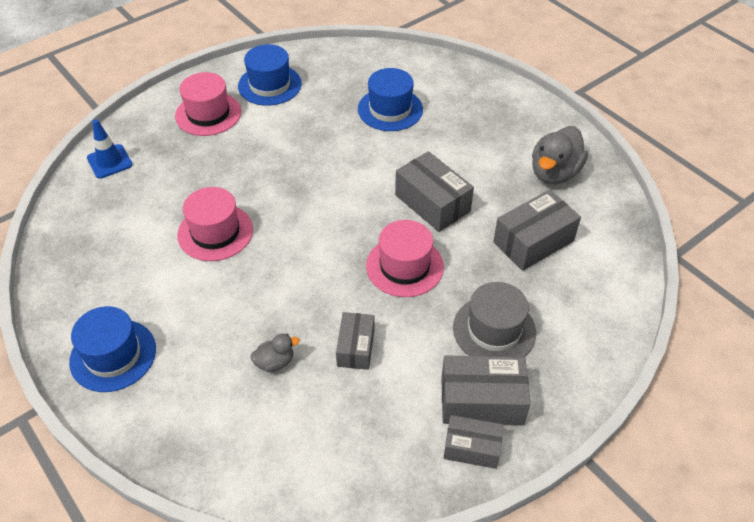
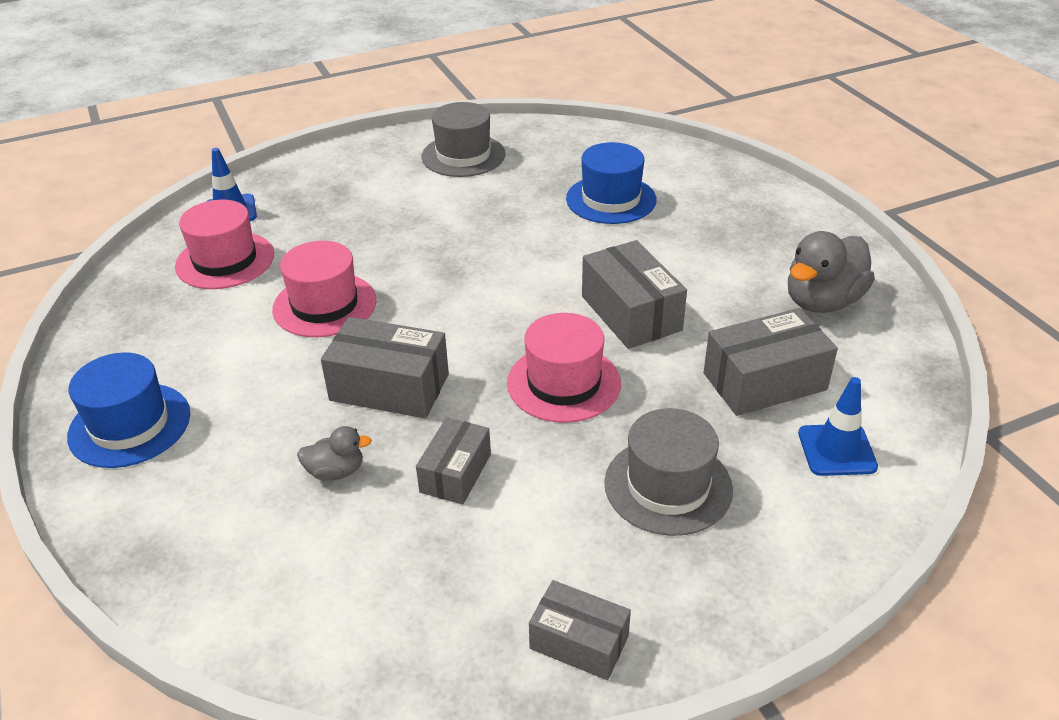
camera: 15 degrees right, 10 degrees down
pink hat [175,72,241,136] -> pink hat moved to [175,200,274,289]
blue hat [238,44,302,106] -> grey hat [421,102,506,177]
grey box [441,355,530,426] -> grey box moved to [321,317,449,419]
none -> blue traffic cone [798,377,878,476]

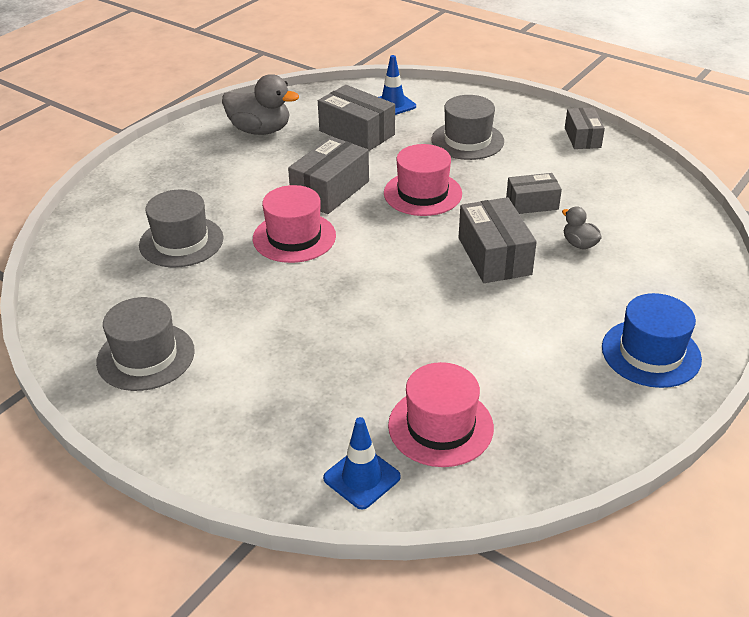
camera: 120 degrees left, 0 degrees up
pink hat [272,241,376,337] -> pink hat moved to [253,185,336,263]
blue hat [566,142,657,224] -> grey hat [139,190,224,268]

